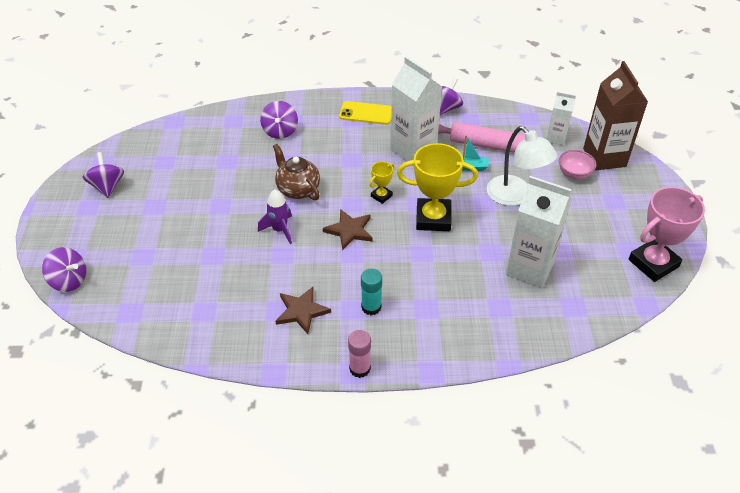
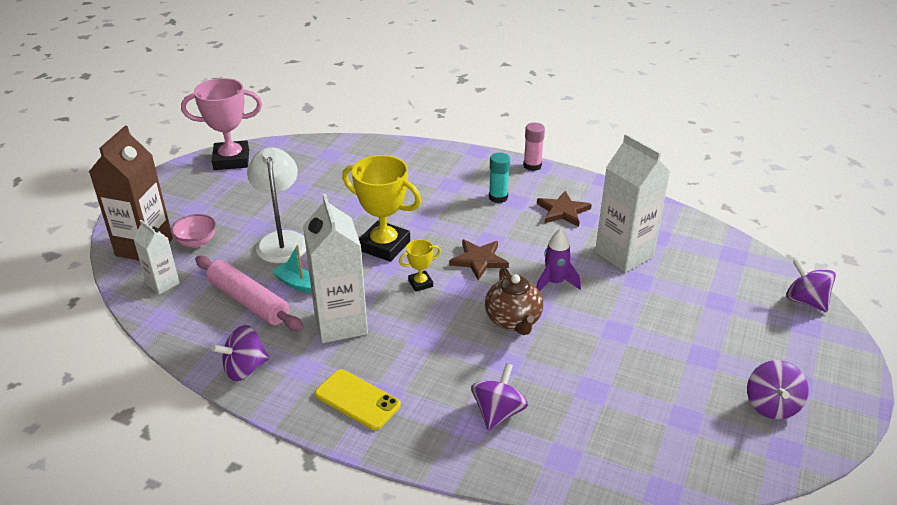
camera: 155 degrees left, 10 degrees down
white carton [506,176,572,288] -> white carton moved to [595,133,670,272]

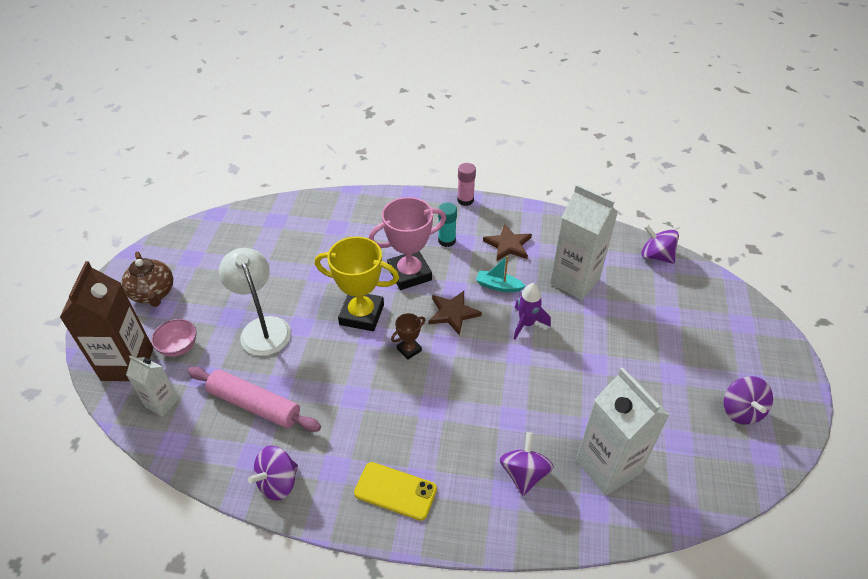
camera: 15 degrees left, 10 degrees up
pink trophy [181,78,262,170] -> pink trophy moved to [369,197,446,290]
turquoise boat [272,245,312,294] -> turquoise boat moved to [476,256,525,292]
white carton [303,194,368,343] -> white carton moved to [576,367,669,496]
yellow trophy [399,239,441,292] -> brown trophy [391,313,425,360]
brown teapot [485,267,543,335] -> brown teapot moved to [122,252,173,307]
purple spinning top [786,259,836,312] -> purple spinning top moved to [641,225,679,264]

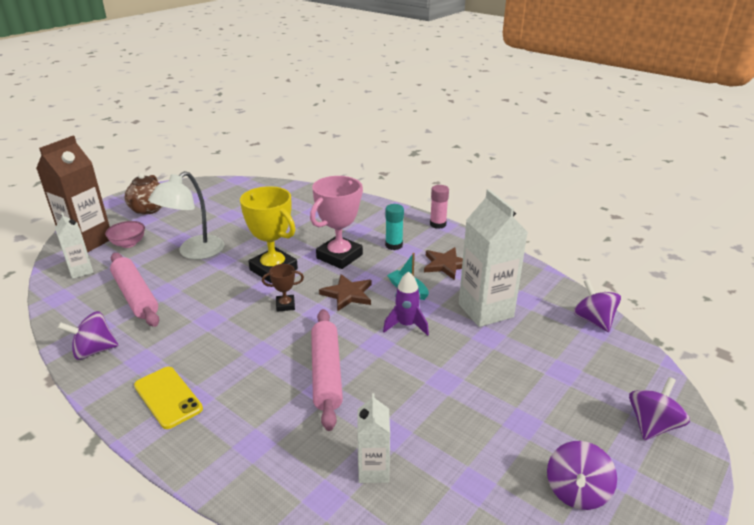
camera: 30 degrees right, 15 degrees down
white lamp [219,248,291,356] -> white lamp turned 150 degrees counterclockwise [148,171,224,260]
pink trophy [369,197,446,290] -> pink trophy turned 60 degrees counterclockwise [310,176,363,269]
purple spinning top [499,432,554,496] -> purple spinning top moved to [629,377,690,440]
white carton [576,367,669,496] -> white carton [357,393,390,483], size x0.54
none -> pink rolling pin [311,309,343,431]

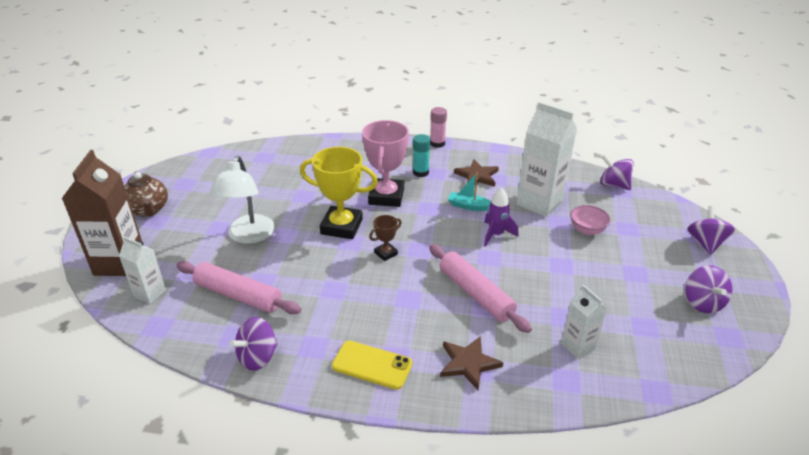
camera: 30 degrees left, 5 degrees up
pink bowl [105,221,145,248] -> pink bowl moved to [570,205,611,235]
brown star [319,274,372,311] -> brown star moved to [440,336,503,390]

